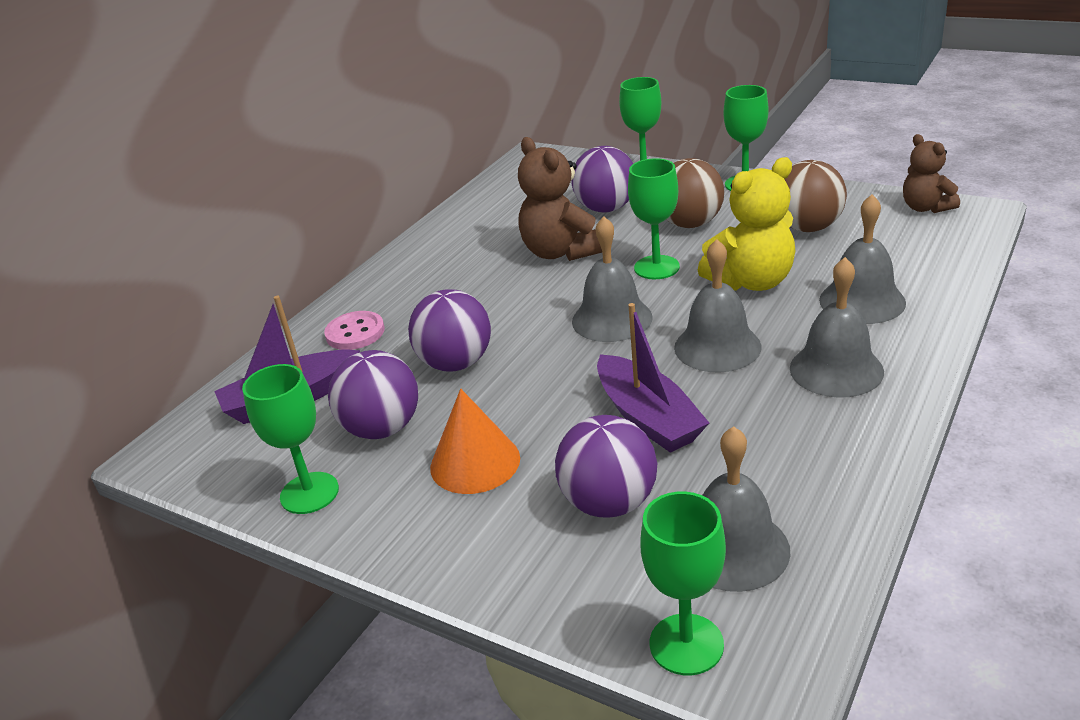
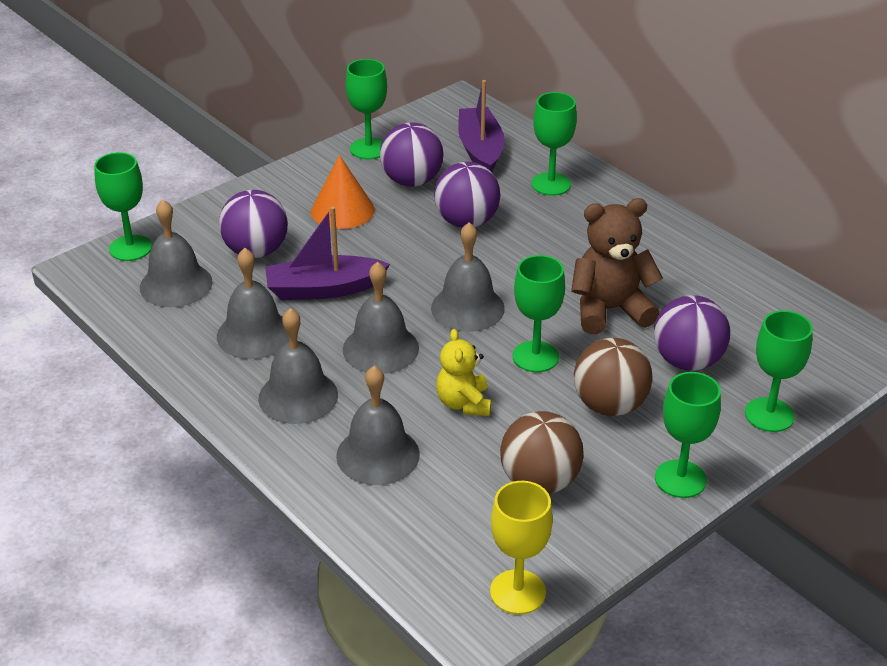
camera: 105 degrees right, 5 degrees up
pink button [324,311,385,350] -> green goblet [531,92,577,196]
yellow teddy bear [698,157,795,291] -> yellow teddy bear [436,329,491,416], size x0.63
brown teddy bear [903,134,960,213] -> yellow goblet [490,481,553,615]
none -> grey bell [217,248,289,359]

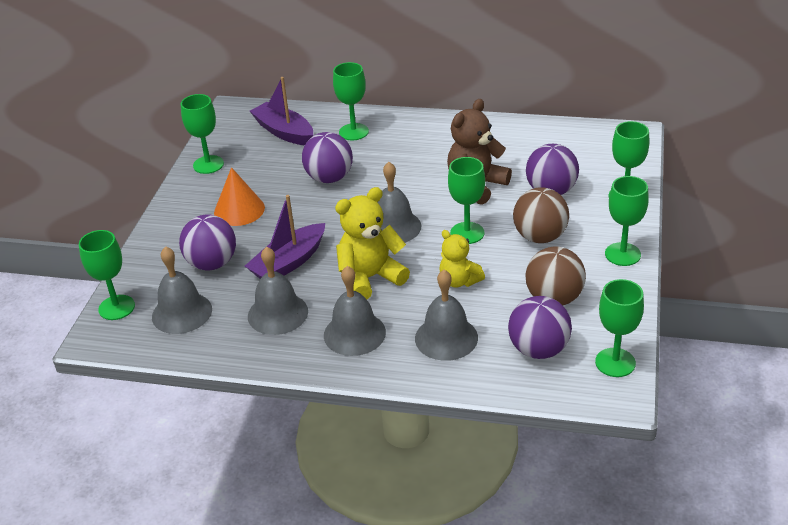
camera: 35 degrees left, 0 degrees up
grey bell [343,262,419,374] -> yellow teddy bear [335,187,410,299]
purple ball [380,122,443,187] -> purple ball moved to [508,296,572,359]
yellow goblet [490,481,553,615] -> green goblet [595,279,644,377]

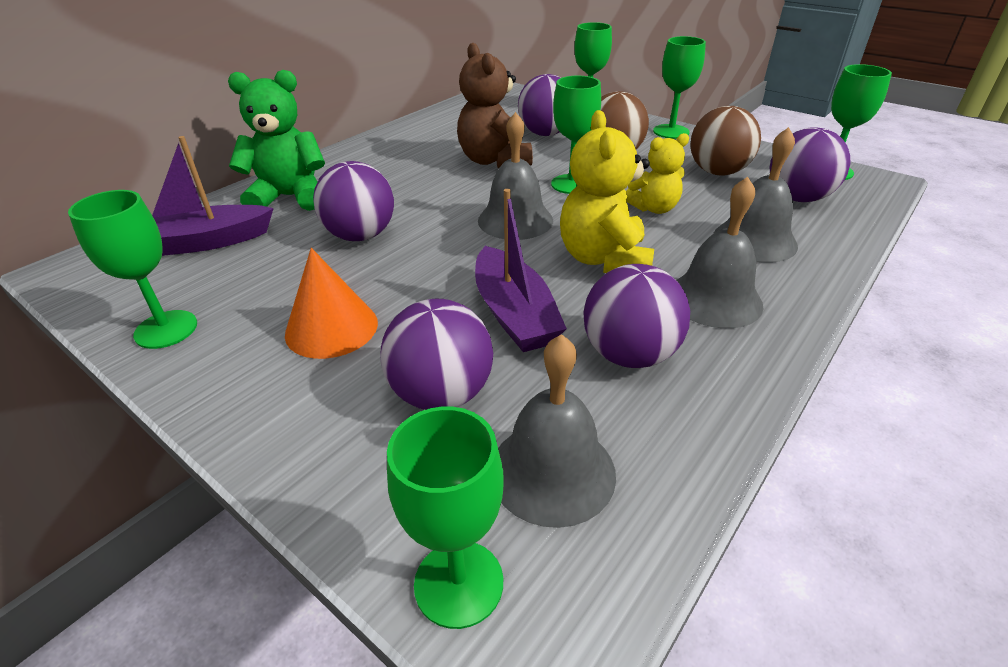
camera: 65 degrees left, 0 degrees up
grey bell [248,246,308,335] -> purple ball [583,264,690,368]
green goblet [333,62,369,140] -> green teddy bear [228,70,325,211]

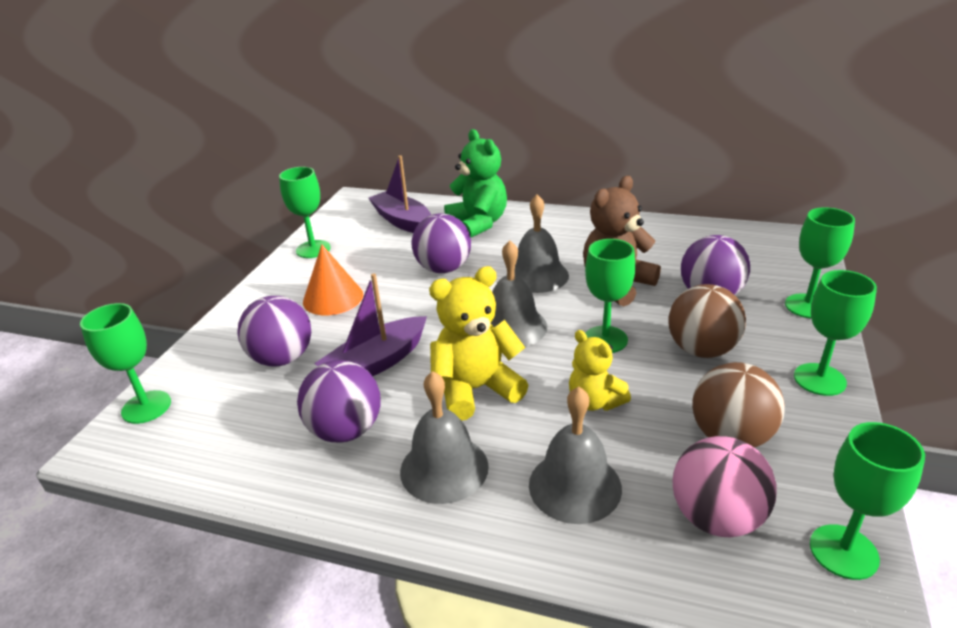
camera: 70 degrees right, 5 degrees down
grey bell [498,334,616,528] -> grey bell moved to [515,195,569,293]
purple ball [769,127,850,202] -> pink ball [673,436,777,537]

